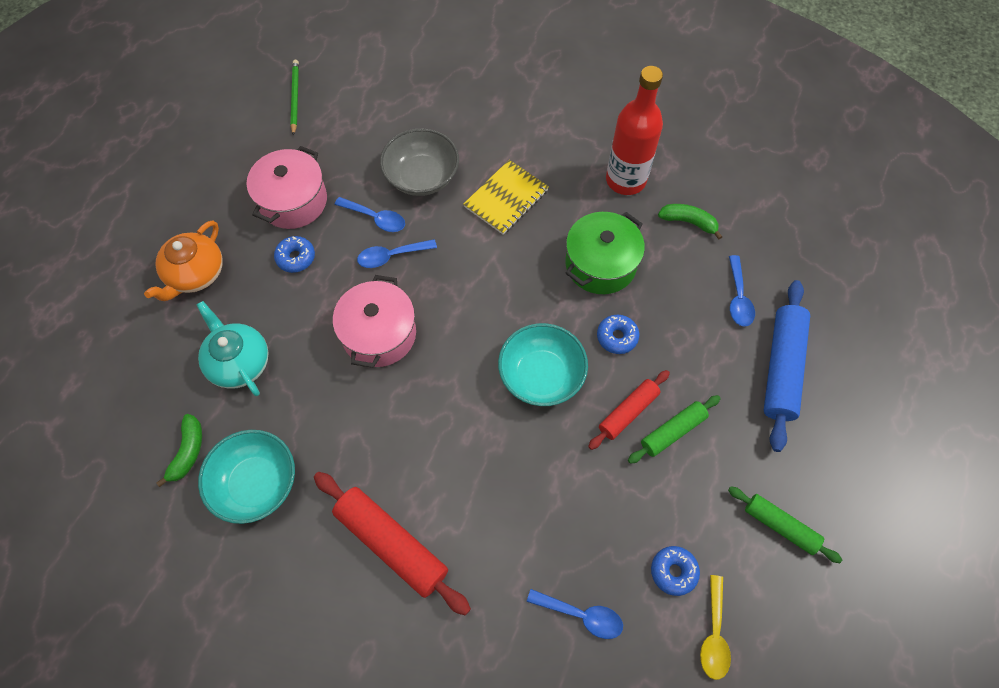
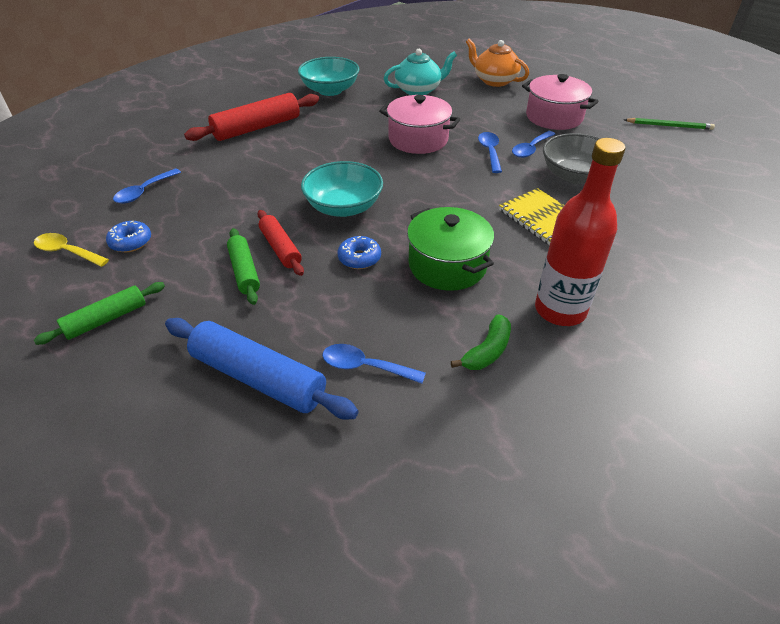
camera: 105 degrees right, 20 degrees down
green banana [156,414,202,487] -> none
blue donut [274,236,315,273] -> none

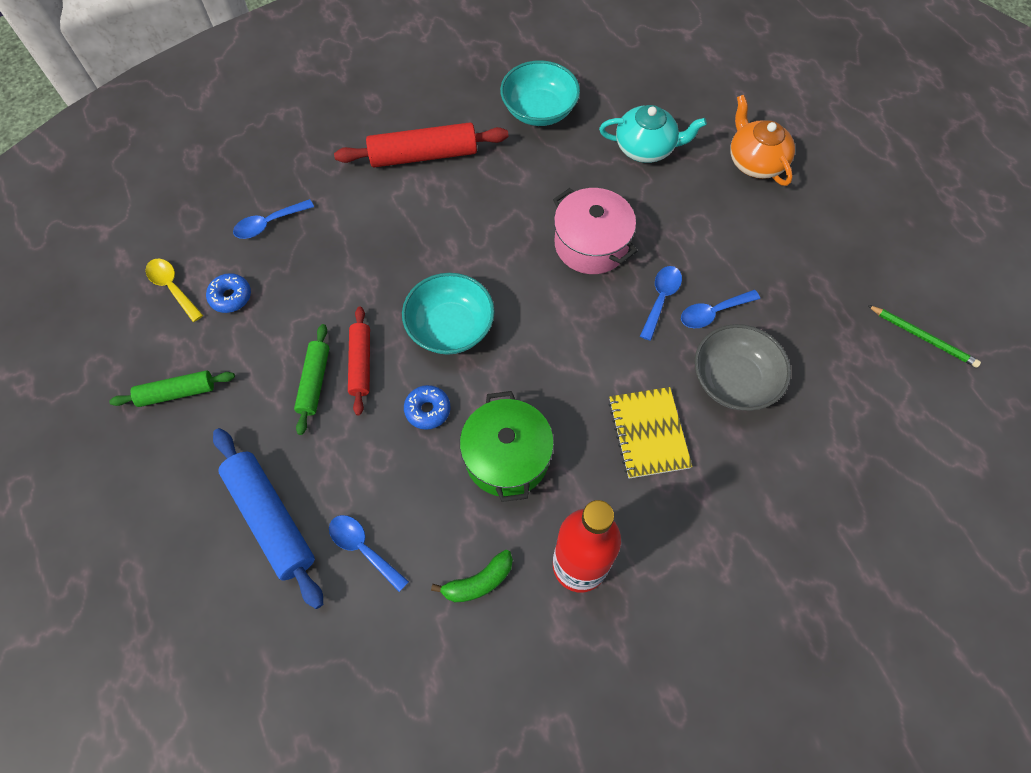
camera: 25 degrees right, 20 degrees up
pink pot [522,74,599,130] -> none

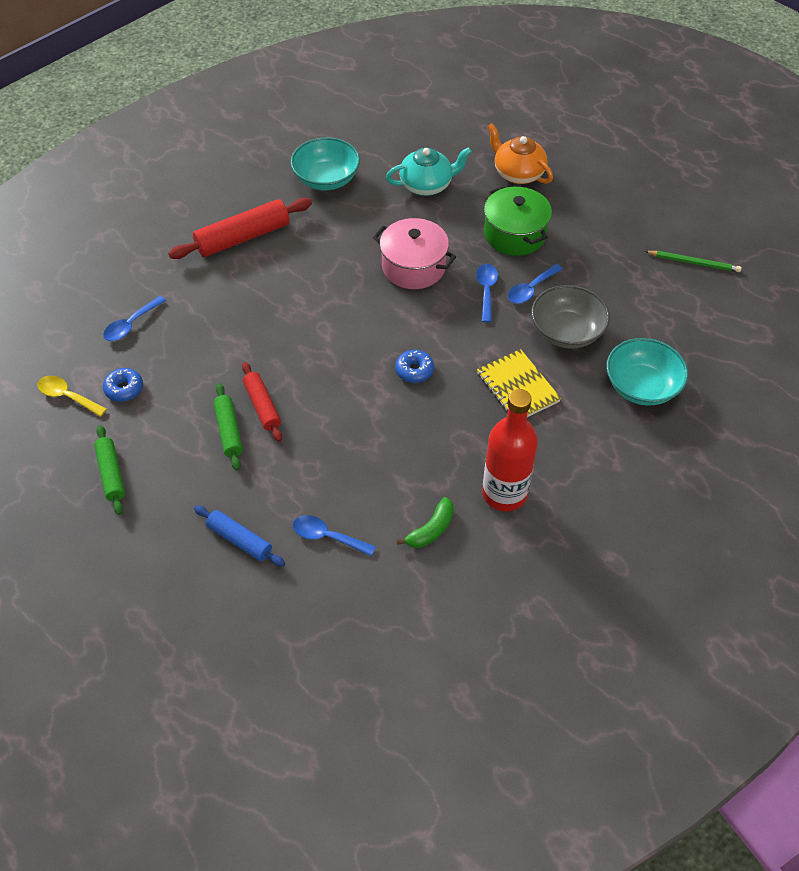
camera: 20 degrees left, 10 degrees down
green rolling pin [109,371,235,407] -> green rolling pin turned 75 degrees counterclockwise [94,425,125,515]
blue rolling pin [213,428,323,609] -> blue rolling pin [194,505,285,567], size x0.60
turquoise bowl [402,273,495,355] -> turquoise bowl moved to [606,338,688,406]
blue donut [404,385,451,430] -> blue donut moved to [395,350,434,383]
green pot [460,391,554,502] -> green pot moved to [484,186,552,256]

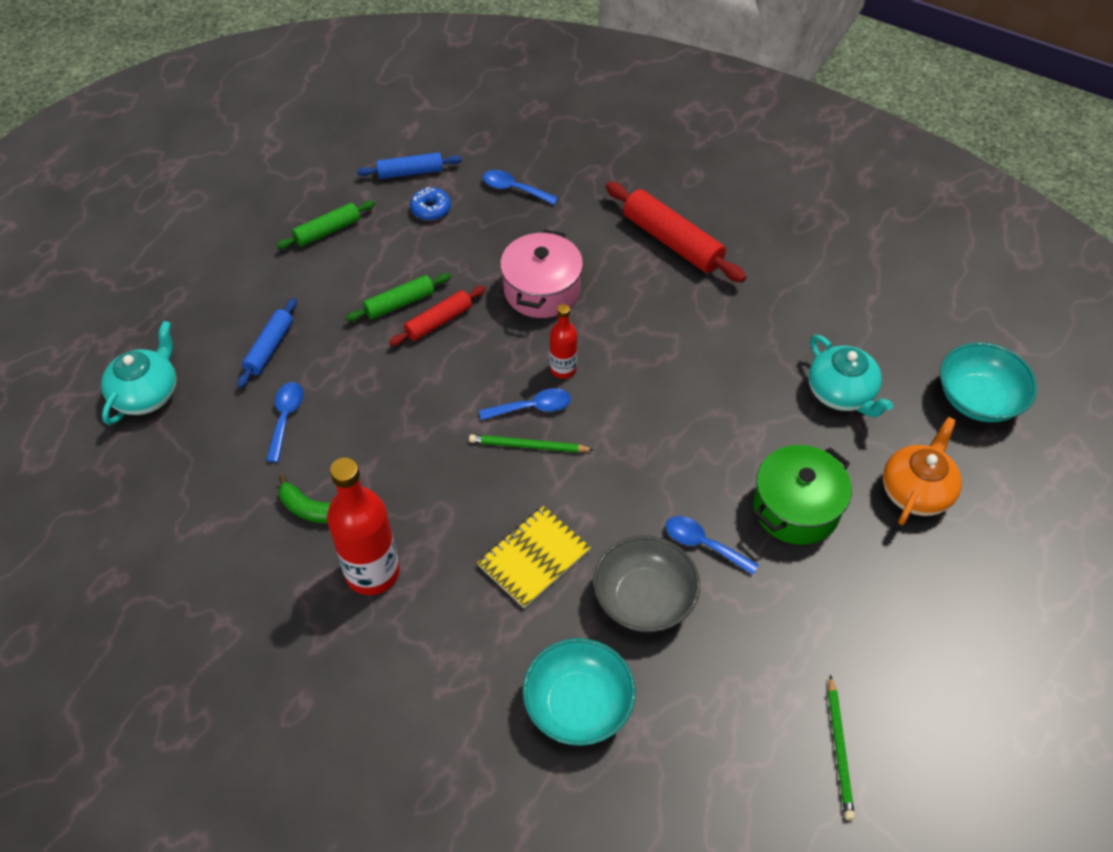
camera: 75 degrees right, 0 degrees up
yellow spoon [37,376,107,417] -> blue rolling pin [357,152,462,179]
turquoise bowl [290,137,360,190] -> turquoise bowl moved to [940,342,1037,422]
pink pot [373,218,456,289] -> pink pot moved to [500,229,583,318]
blue donut [395,350,434,383] -> green pencil [469,435,594,453]
blue spoon [476,264,498,323] -> blue spoon moved to [479,388,571,420]
none -> turquoise teapot [101,321,177,425]
none -> red bottle [550,304,577,379]

